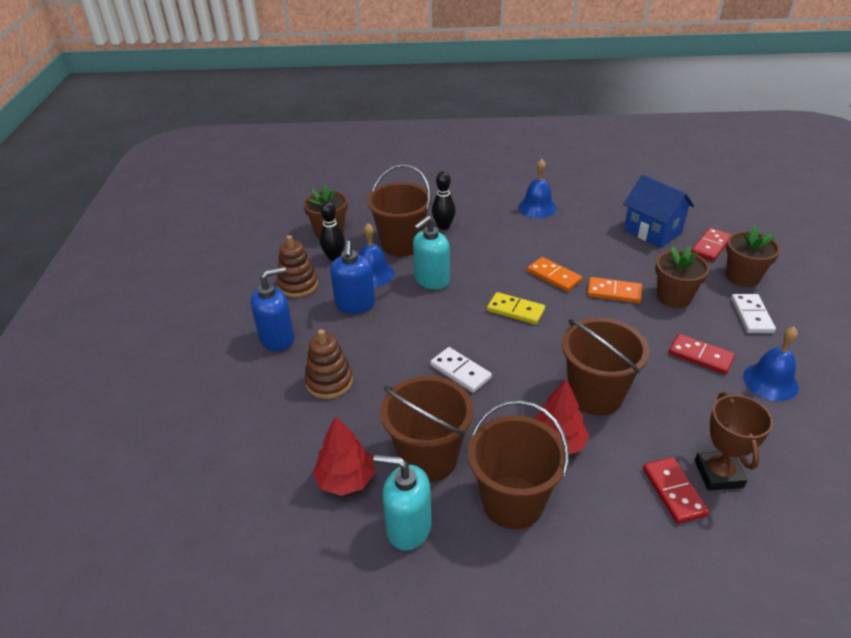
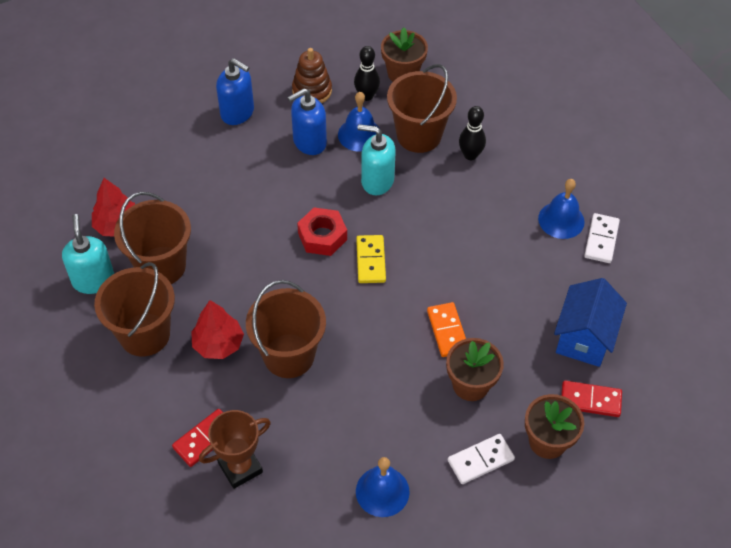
camera: 60 degrees right, 15 degrees up
brown stacking toy [305,329,353,399] -> none
white domino [430,347,492,393] -> white domino moved to [584,213,620,263]
orange domino [527,257,582,292] -> none
red domino [669,334,735,374] -> none
none -> red nut [297,207,347,256]

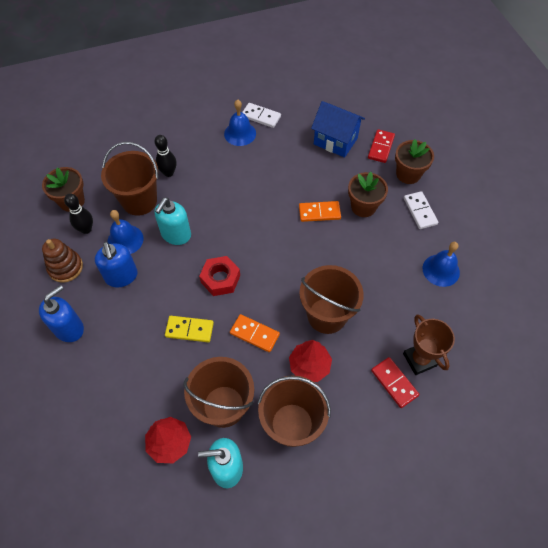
camera: 80 degrees left, 5 degrees up
yellow domino [356,235,386,283] -> yellow domino moved to [165,316,214,342]
none -> orange domino [230,314,280,352]

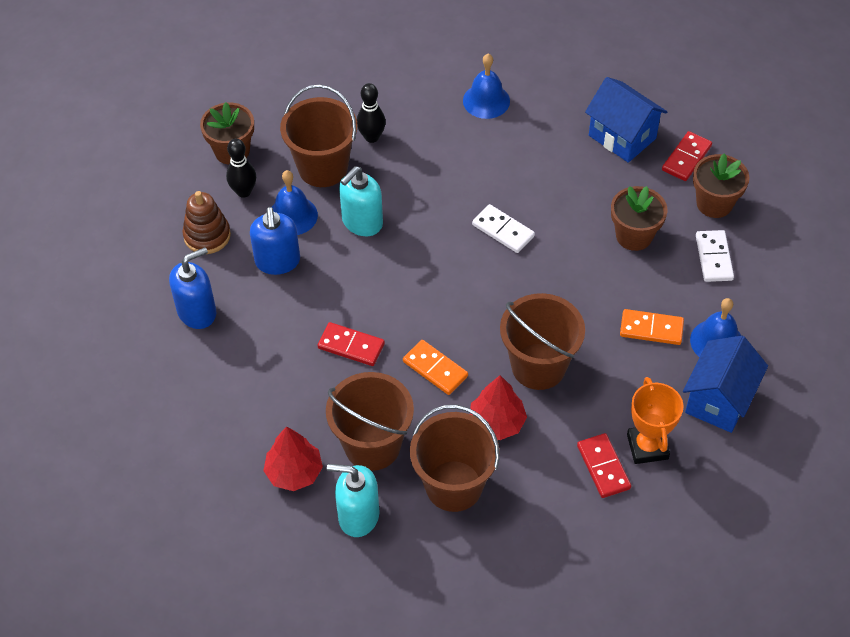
camera: 15 degrees right, 5 degrees down
yellow domino [165,316,214,342] -> red domino [317,322,385,366]
red nut [199,256,240,296] -> none
white domino [242,103,281,128] -> white domino moved to [472,204,535,253]
orange domino [299,201,341,222] -> orange domino moved to [620,309,684,345]
brown trophy [403,314,455,375] -> orange trophy [627,377,684,464]
none -> blue house [683,335,768,433]

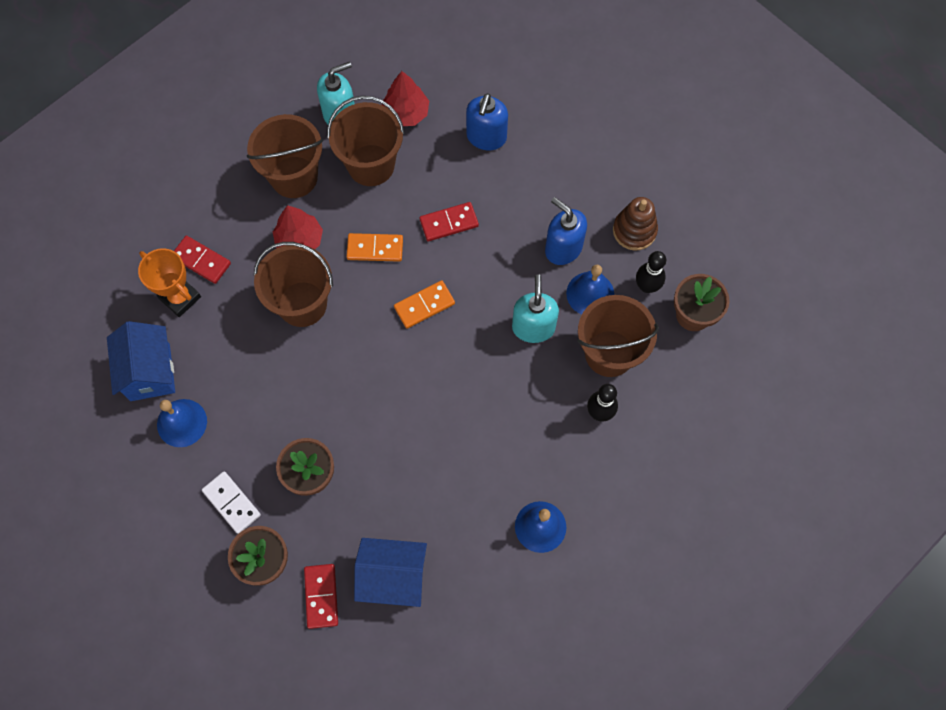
camera: 140 degrees right, 15 degrees up
blue soap dispenser [169,247,216,329] -> blue soap dispenser moved to [466,93,508,150]
white domino [472,204,535,253] -> none
orange domino [620,309,684,345] -> orange domino moved to [394,281,455,328]

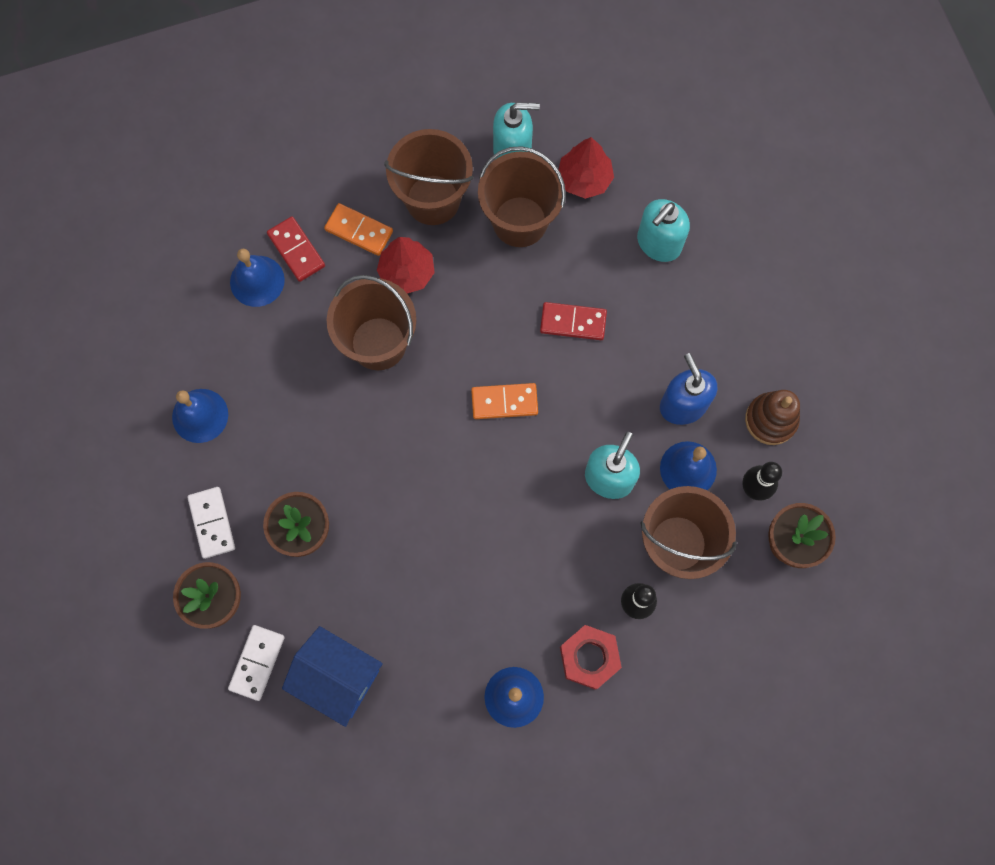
camera: 25 degrees right, 5 degrees up
blue house [107,321,175,401] -> none
orange trophy [138,248,201,317] -> blue bell [230,249,285,307]
red domino [304,564,338,629] -> white domino [228,625,285,701]
orange domino [346,233,403,262] -> orange domino moved to [324,203,393,256]
blue soap dispenser [466,93,508,150] -> turquoise soap dispenser [637,199,690,262]
none -> red nut [560,625,622,690]

